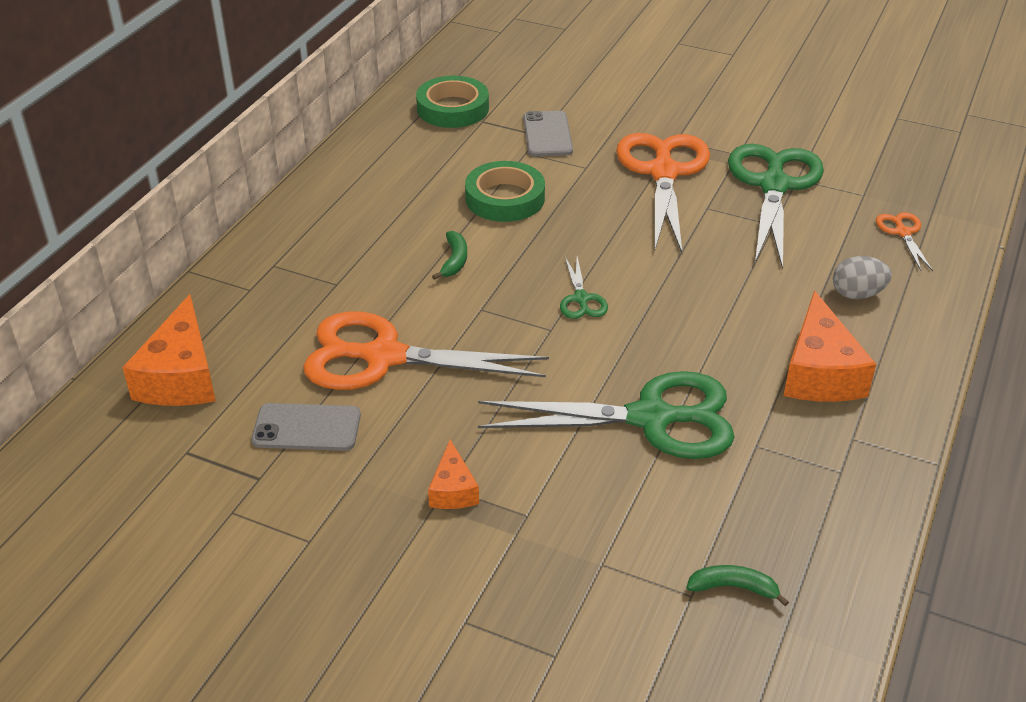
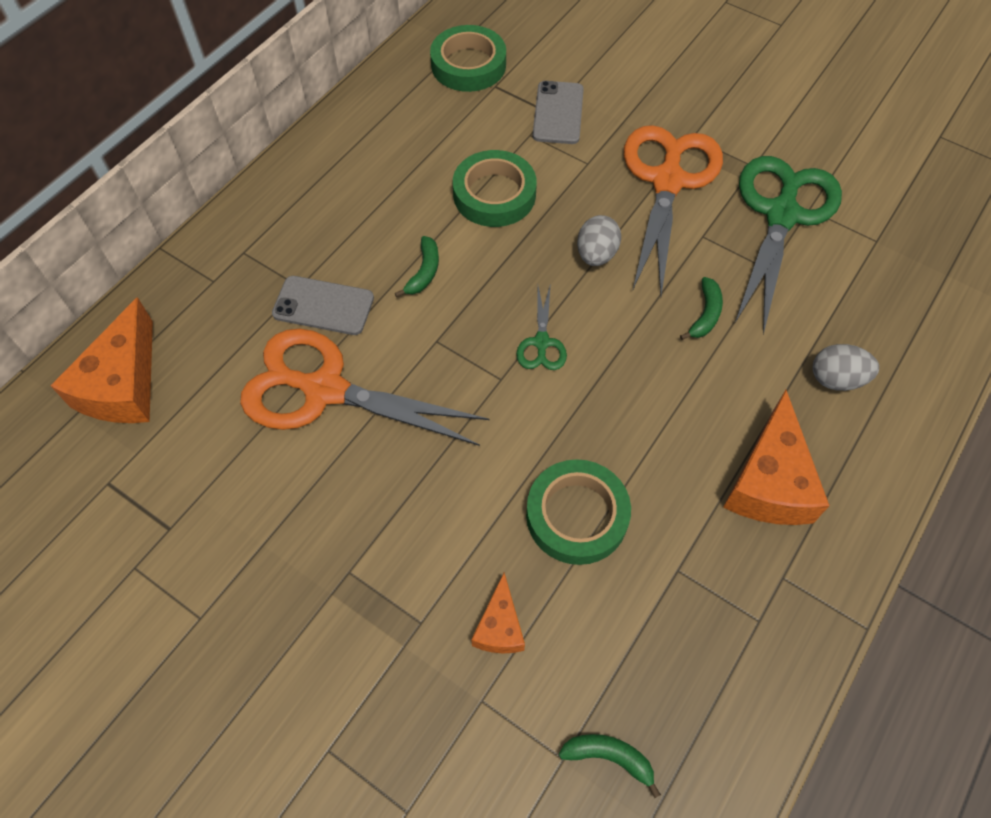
camera: 10 degrees right, 20 degrees up
grey phone [251,403,361,451] -> grey phone moved to [272,276,374,335]
orange cheese [428,439,479,509] -> orange cheese moved to [471,573,525,653]
green scissors [478,371,735,459] -> green tape [526,459,631,565]
orange scissors [876,212,933,271] -> none
none -> grey egg [577,215,621,266]
none -> green banana [680,277,723,340]

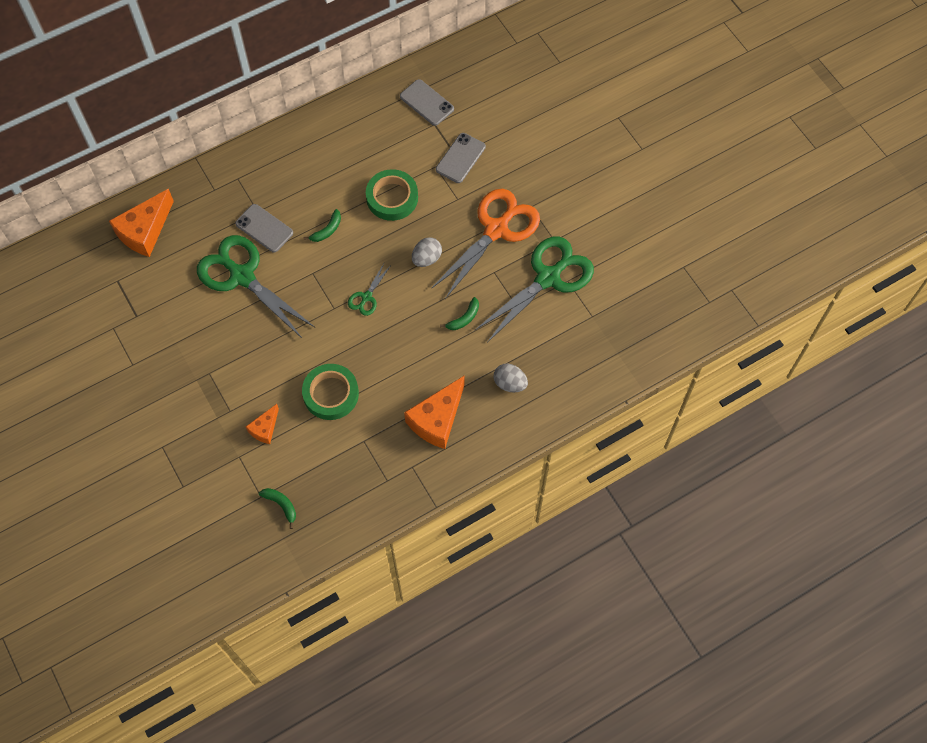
camera: 25 degrees right, 5 degrees up
orange scissors [240,329,489,446] -> green scissors [197,235,315,338]
green tape [430,25,506,92] -> grey phone [400,79,454,126]

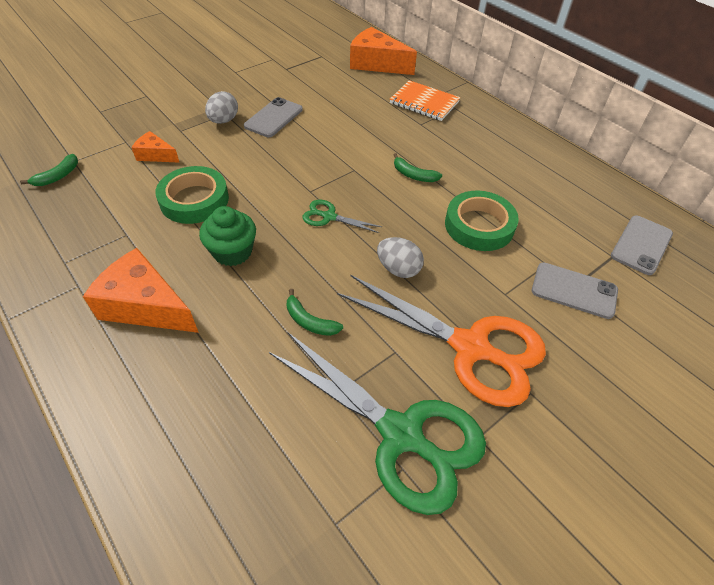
camera: 80 degrees right, 15 degrees down
green scissors [197,235,315,338] -> none
grey phone [235,204,293,252] -> grey phone moved to [244,97,303,137]
grey egg [493,364,528,392] -> grey egg moved to [205,91,238,124]
none -> green cupcake [199,206,256,266]
none -> orange notebook [390,80,460,121]

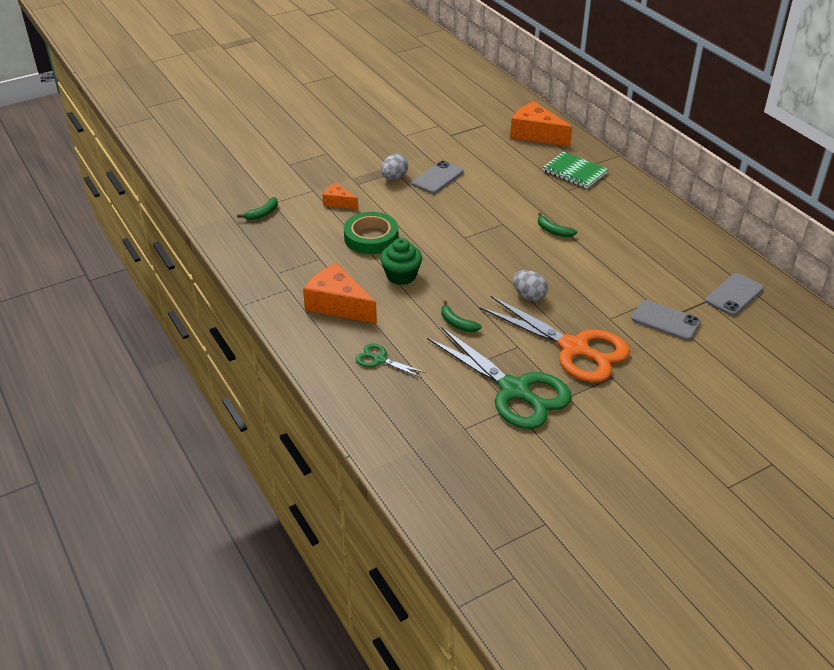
camera: 10 degrees right, 10 degrees down
green scissors [303,200,382,233] -> green scissors moved to [356,344,426,378]
orange notebook [390,80,460,121] -> green notebook [543,151,608,189]
green tape [445,191,519,251] -> none

